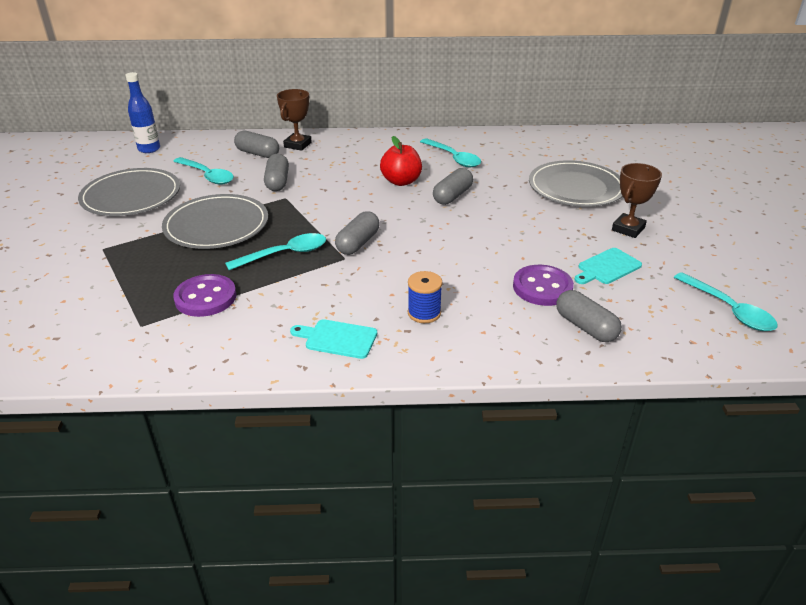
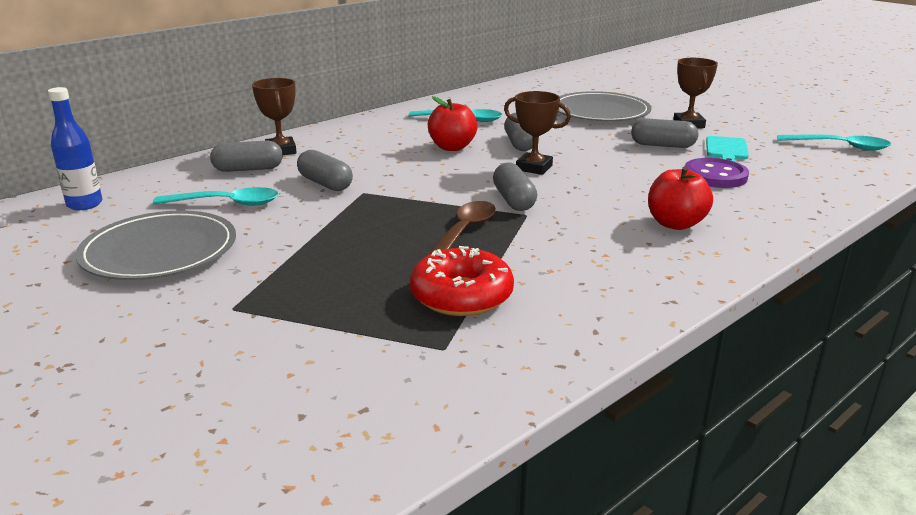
camera: 40 degrees left, 10 degrees down
grey plate [162,194,268,249] -> none
purple button [173,274,236,317] -> red donut [410,246,514,316]
turquoise spoon [225,233,326,270] -> brown spoon [427,201,496,256]
turquoise cutting board [290,319,377,359] -> none
blue spool [408,271,442,323] -> red apple [648,167,713,230]
grey capsule [556,290,622,342] -> grey capsule moved to [631,118,698,148]
none -> brown trophy [504,91,571,175]

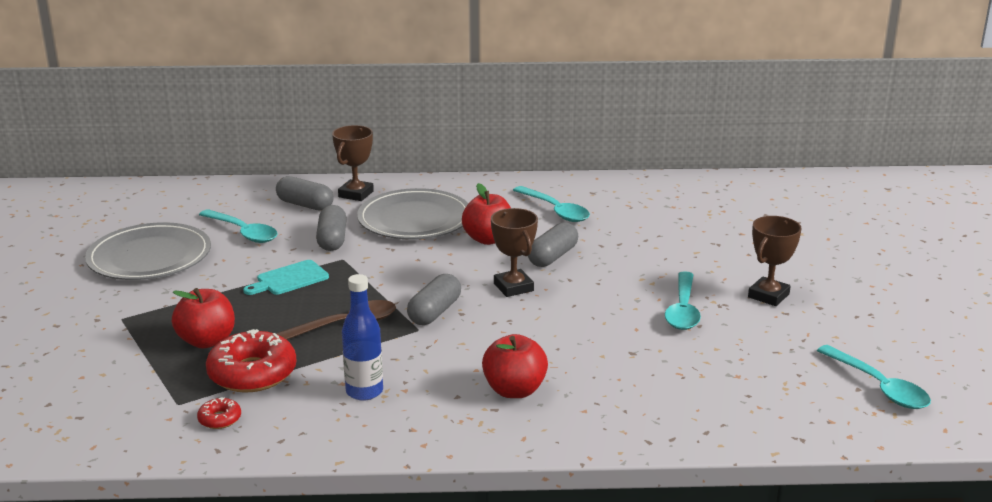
camera: 40 degrees right, 0 degrees up
blue bottle [48,87,102,210] -> blue bottle moved to [342,274,383,401]
grey plate [558,91,652,121] -> grey plate moved to [357,188,469,240]
grey capsule [631,118,698,148] -> turquoise spoon [665,271,701,330]
purple button [685,158,749,188] -> none
turquoise cutting board [706,136,749,162] -> turquoise cutting board moved to [243,260,329,295]
none -> red apple [172,288,235,348]
none -> red donut [197,397,241,429]

